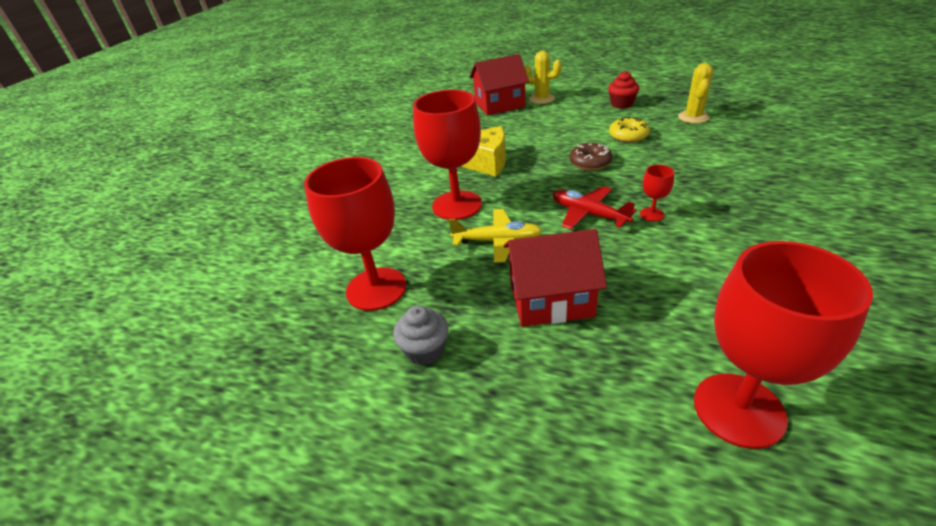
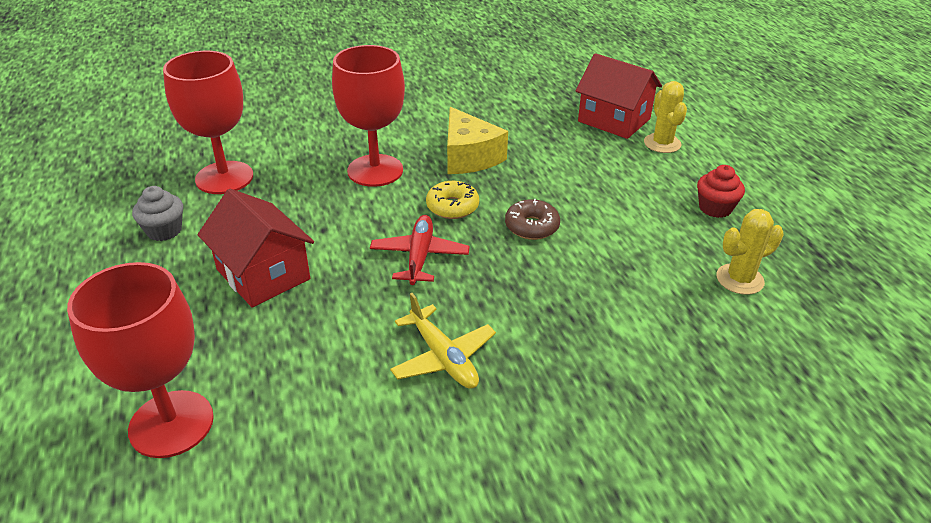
camera: 50 degrees right, 0 degrees up
yellow plane [448,209,542,263] -> yellow plane moved to [390,293,496,389]
yellow donut [609,117,650,143] -> yellow donut moved to [426,181,479,219]
red goblet [640,165,674,222] -> none

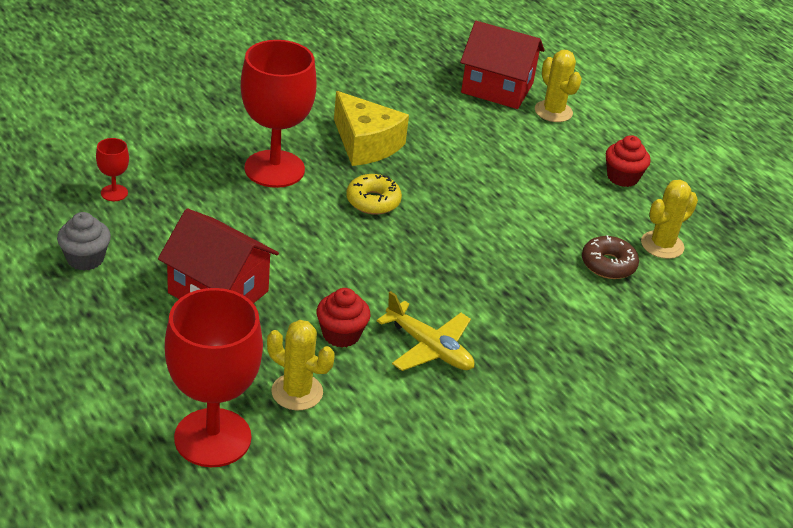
camera: 20 degrees left, 0 degrees up
red goblet [163,51,253,194] -> red goblet [96,138,129,201], size x0.42
red plane [370,215,470,285] -> none
brown donut [505,199,560,240] -> brown donut moved to [582,235,639,279]
none -> yellow cactus [267,320,335,410]
none -> red cupcake [316,288,371,348]

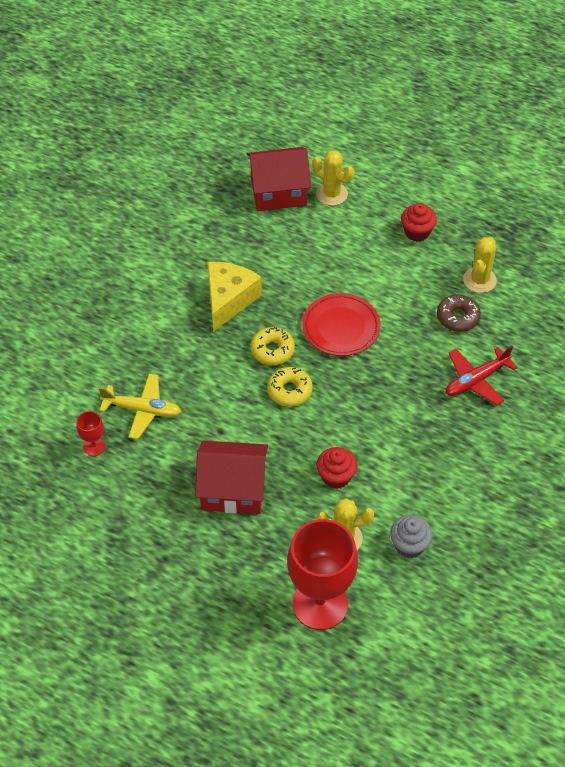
camera: 25 degrees left, 15 degrees up
grey cupcake [57,212,111,271] -> grey cupcake moved to [390,515,433,558]
red goblet [241,40,317,188] -> none
yellow cheese [334,91,409,166] -> yellow cheese turned 90 degrees counterclockwise [207,262,262,332]
yellow plane [377,291,475,371] -> yellow plane moved to [99,374,182,439]
none -> yellow donut [267,367,313,407]
none -> red plate [302,293,380,356]
none -> red plane [446,346,518,406]

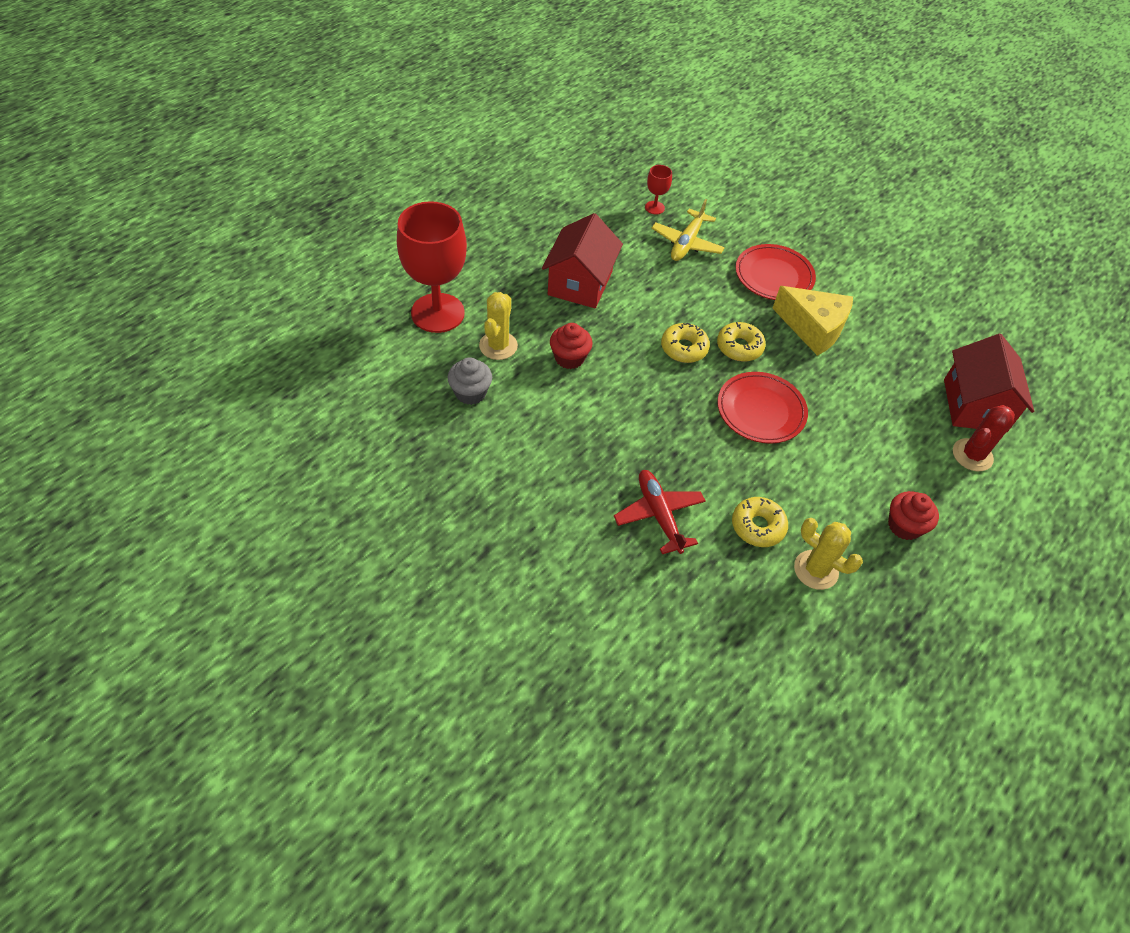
camera: 100 degrees right, 0 degrees up
yellow cactus [312,150,354,206] -> red cactus [953,405,1015,471]
brown donut [437,295,481,332] -> yellow donut [732,497,788,547]
none -> red plate [735,244,816,300]

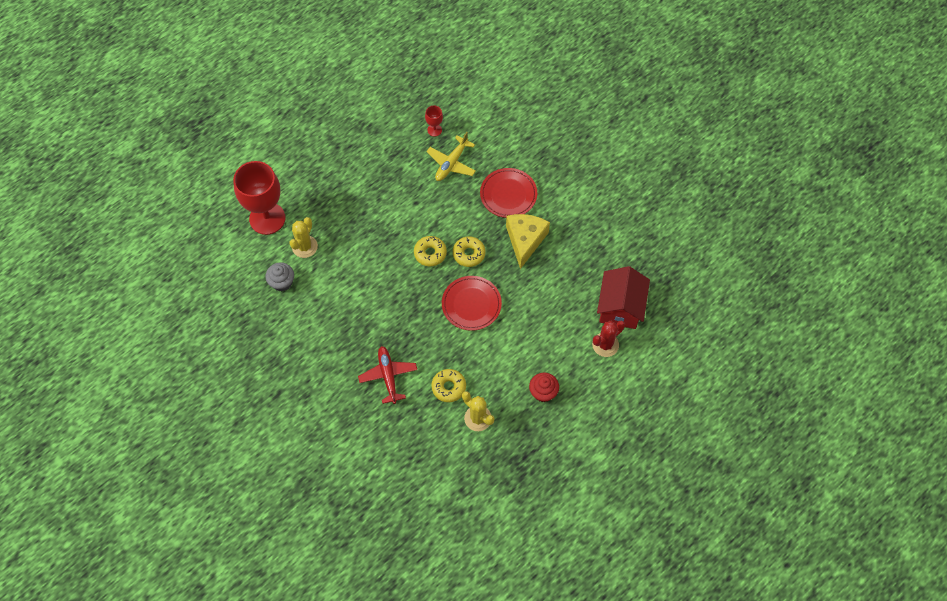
camera: 10 degrees right, 10 degrees up
red house [542,213,623,308] -> none
red cupcake [550,323,593,369] -> none
yellow cheese [772,286,853,356] -> yellow cheese turned 120 degrees counterclockwise [506,214,550,269]

